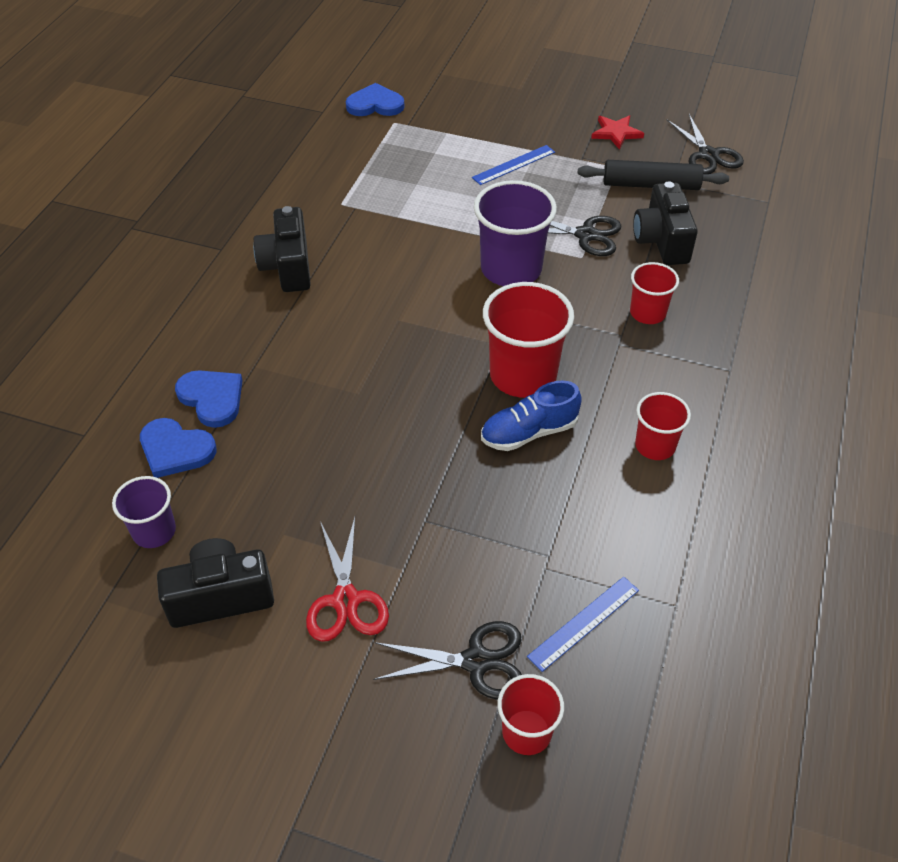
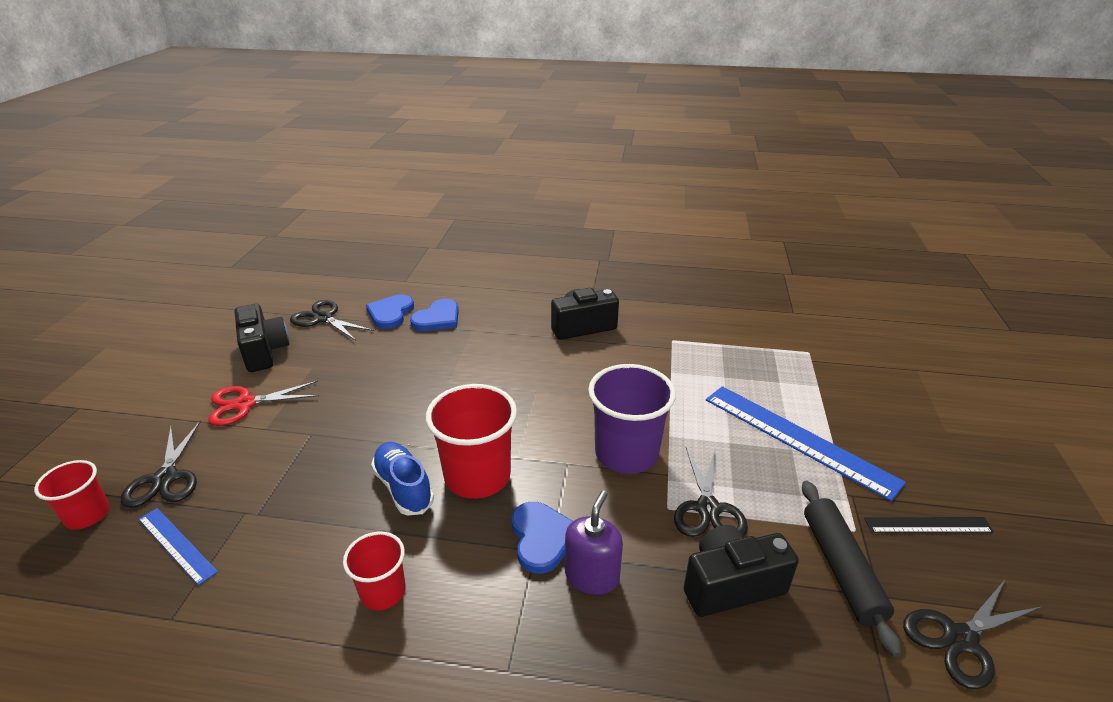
camera: 80 degrees right, 15 degrees down
purple cup [112,476,176,548] -> black scissors [290,300,374,341]
blue heart [346,83,405,116] -> blue heart moved to [511,502,573,574]
blue ruler [472,145,555,185] -> blue ruler [706,386,906,501], size x1.91
red star [591,115,644,150] -> black ruler [864,517,994,533]
red cup [630,262,679,324] -> purple soap dispenser [565,491,623,595]

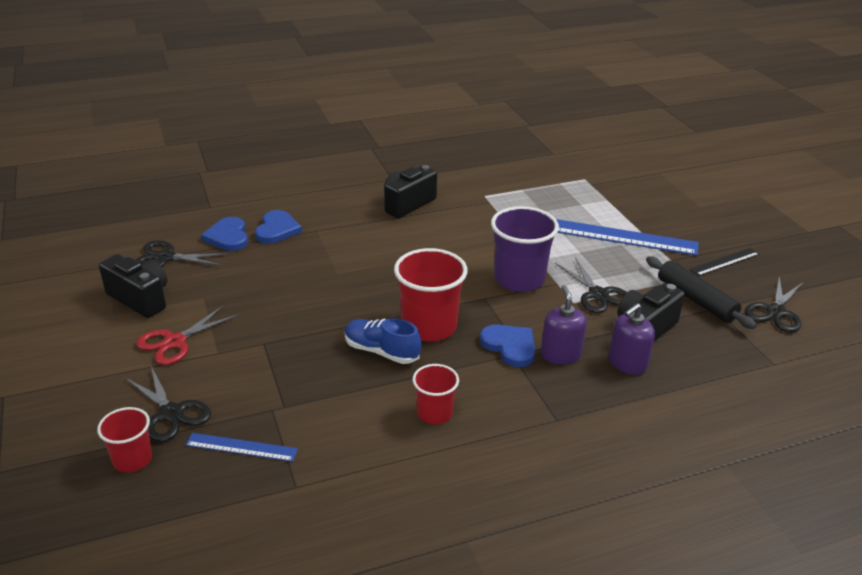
camera: 30 degrees left, 0 degrees up
none -> purple soap dispenser [609,303,655,375]

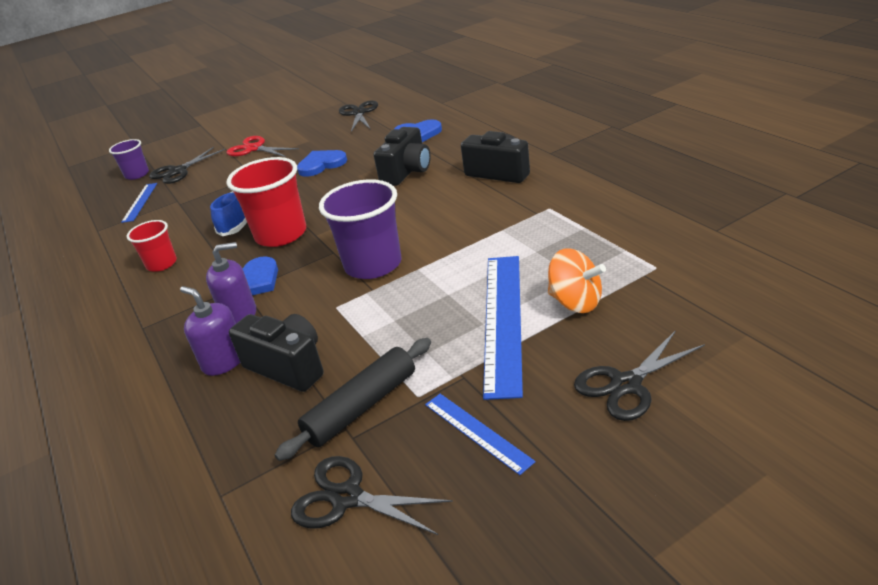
camera: 85 degrees right, 0 degrees up
red cup [97,407,152,473] -> purple cup [109,139,149,180]
black camera [99,254,167,318] -> black camera moved to [374,127,431,186]
blue heart [201,217,248,251] -> blue heart moved to [297,150,347,177]
black scissors [555,257,627,313] -> black scissors moved to [574,330,705,421]
black ruler [689,248,759,276] -> blue ruler [425,394,536,475]
none -> orange spinning top [548,249,606,313]

